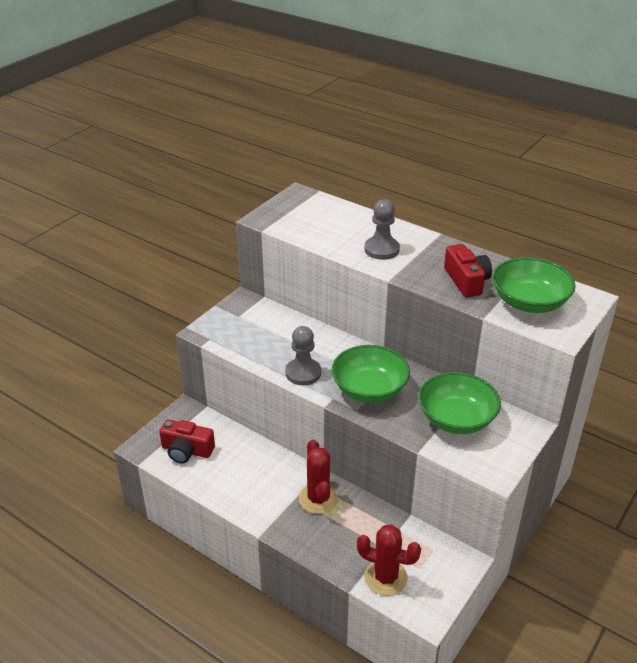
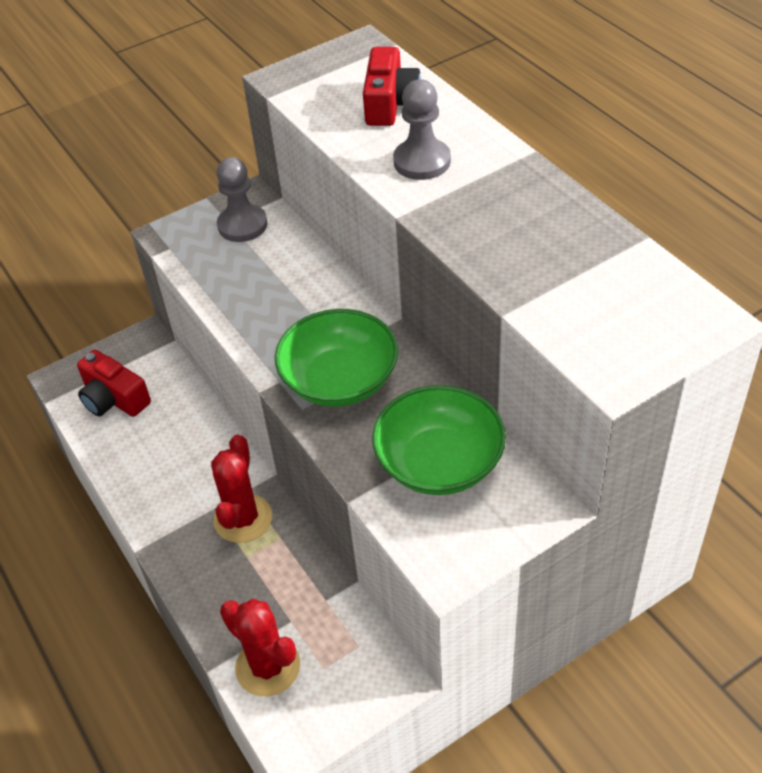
camera: 25 degrees right, 10 degrees up
grey pawn [285,326,321,385] -> grey pawn moved to [217,157,268,242]
red camera [444,244,492,297] -> red camera moved to [363,47,421,126]
green bowl [492,257,576,313] -> none

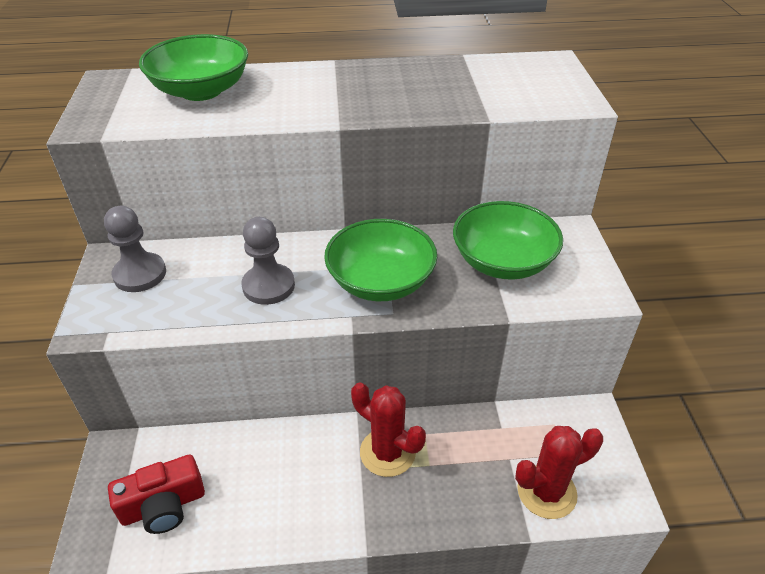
camera: 65 degrees left, 5 degrees down
red camera [363,47,421,126] -> green bowl [139,34,248,101]
grey pawn [393,79,451,180] -> grey pawn moved to [242,217,295,305]

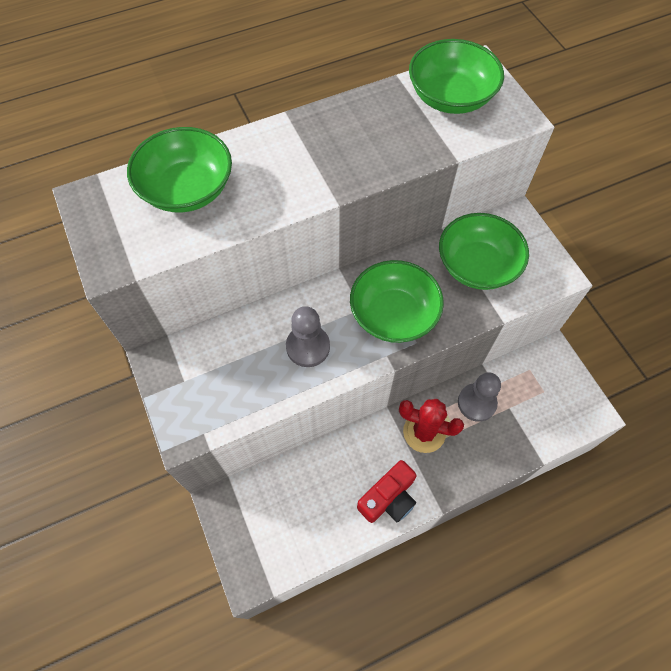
camera: 20 degrees left, 20 degrees up
grey pawn [104,206,166,292] -> grey pawn moved to [458,372,501,422]
red camera [108,455,205,534] -> red camera moved to [357,460,417,523]
red cactus [515,426,603,519] -> none
none -> green bowl [409,39,504,114]

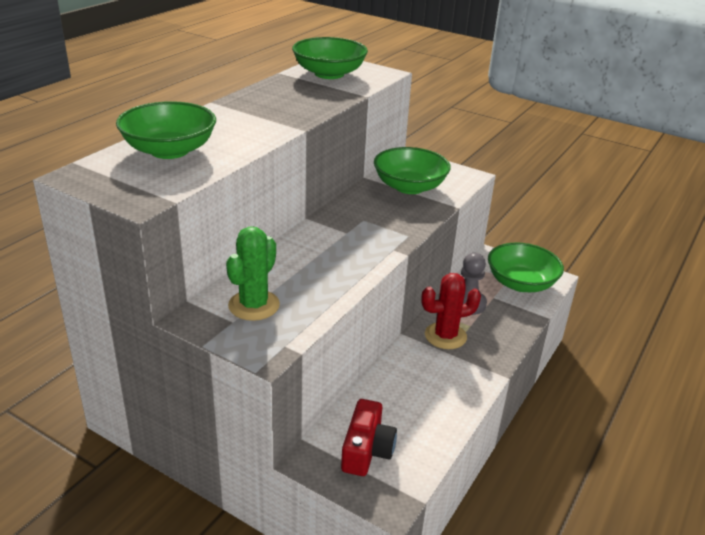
camera: 35 degrees left, 30 degrees down
grey pawn [286,306,330,367] -> none
green bowl [350,260,444,343] -> green bowl moved to [488,242,564,292]
red camera [357,460,417,523] -> red camera moved to [341,399,397,476]
none -> green cactus [226,226,280,321]

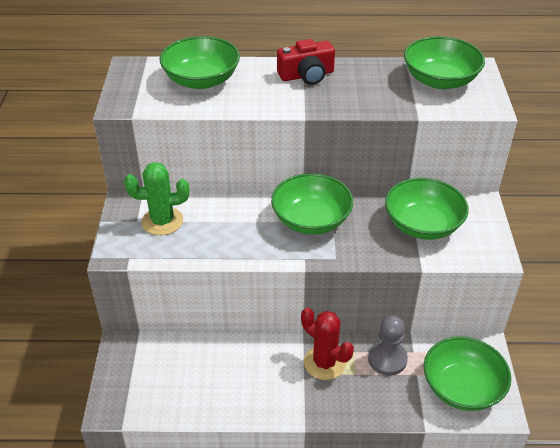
camera: 60 degrees right, 10 degrees up
red camera [341,399,397,476] -> red camera moved to [277,39,335,85]
none -> green bowl [271,173,353,235]

